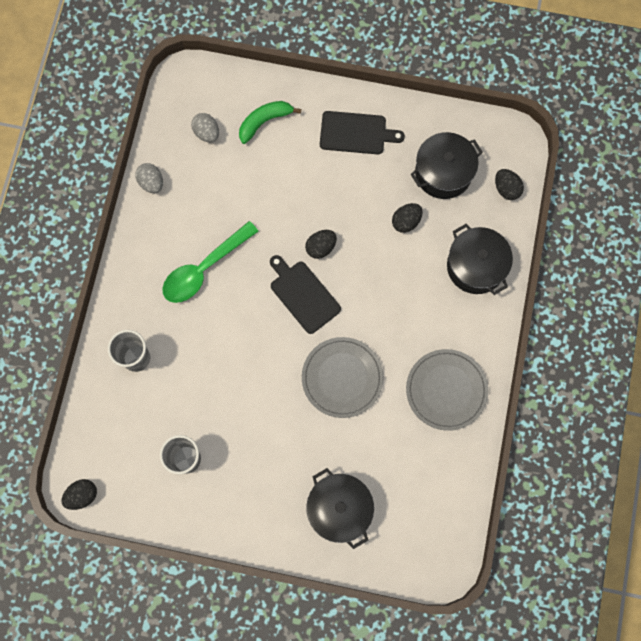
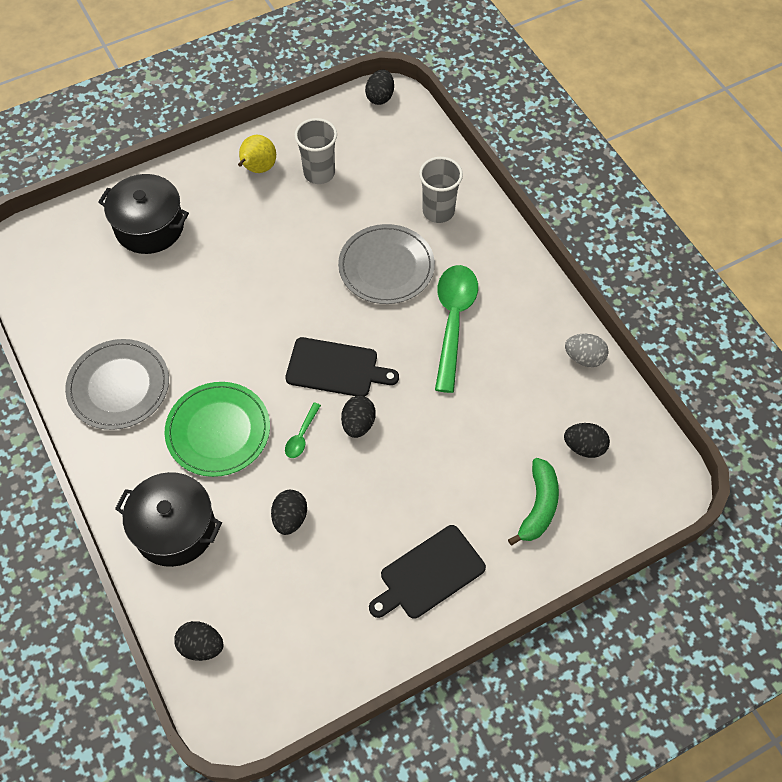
camera: 140 degrees right, 15 degrees down
grey egg [191,113,219,142] -> black egg [564,423,610,458]
grey plate [302,337,384,418] -> grey plate moved to [338,224,435,304]
black pot [411,132,483,199] -> none
none -> green plate [165,382,270,477]
none -> yellow pear [238,135,276,173]
none -> green spoon [285,402,321,458]

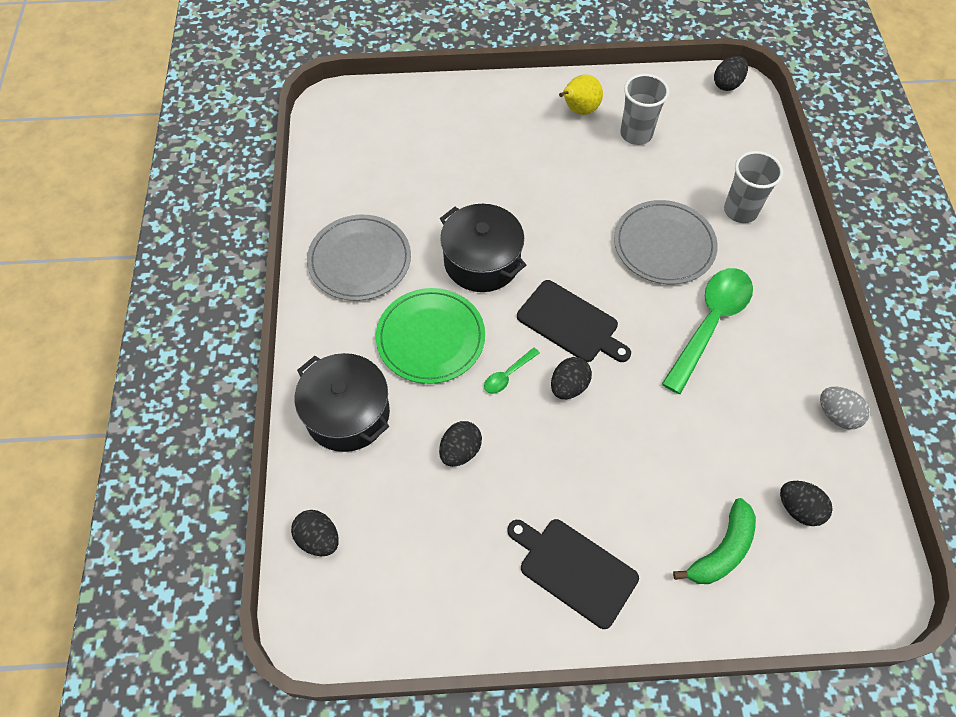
camera: 25 degrees right, 0 degrees up
black pot [98,174,189,254] -> black pot moved to [440,204,526,292]
black cutting board [369,525,486,619] -> black cutting board turned 45 degrees clockwise [507,519,639,629]

